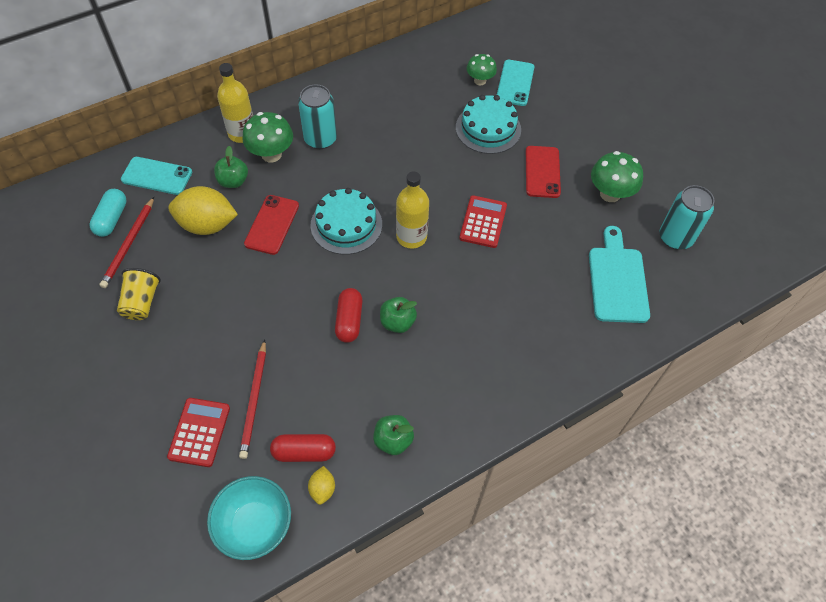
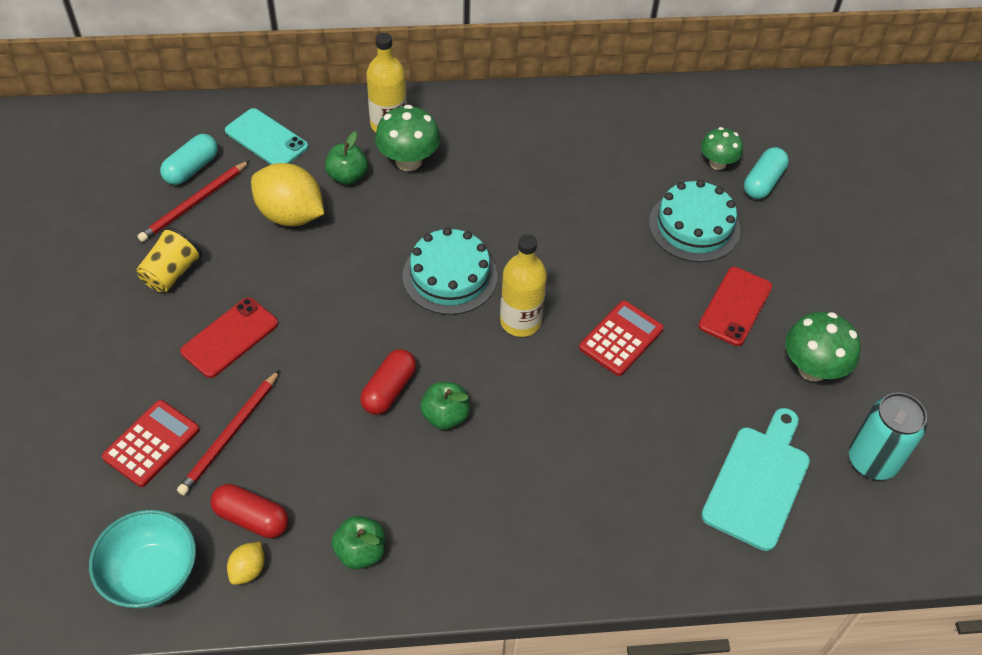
camera: 25 degrees right, 5 degrees down
red phone [244,195,299,255] -> red phone moved to [180,297,278,378]
turquoise can [298,84,337,149] -> none
turquoise phone [497,60,534,106] -> turquoise capsule [744,147,789,199]

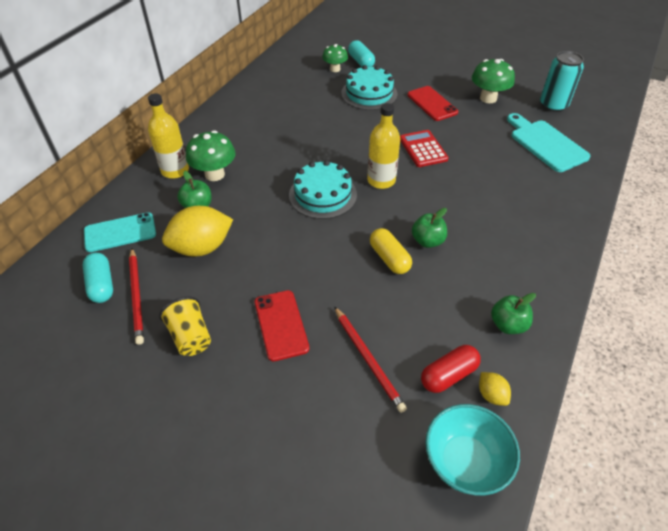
camera: 55 degrees left, 5 degrees down
red calculator [102,400,200,487] -> none
red capsule [360,349,416,415] -> yellow capsule [370,228,412,274]

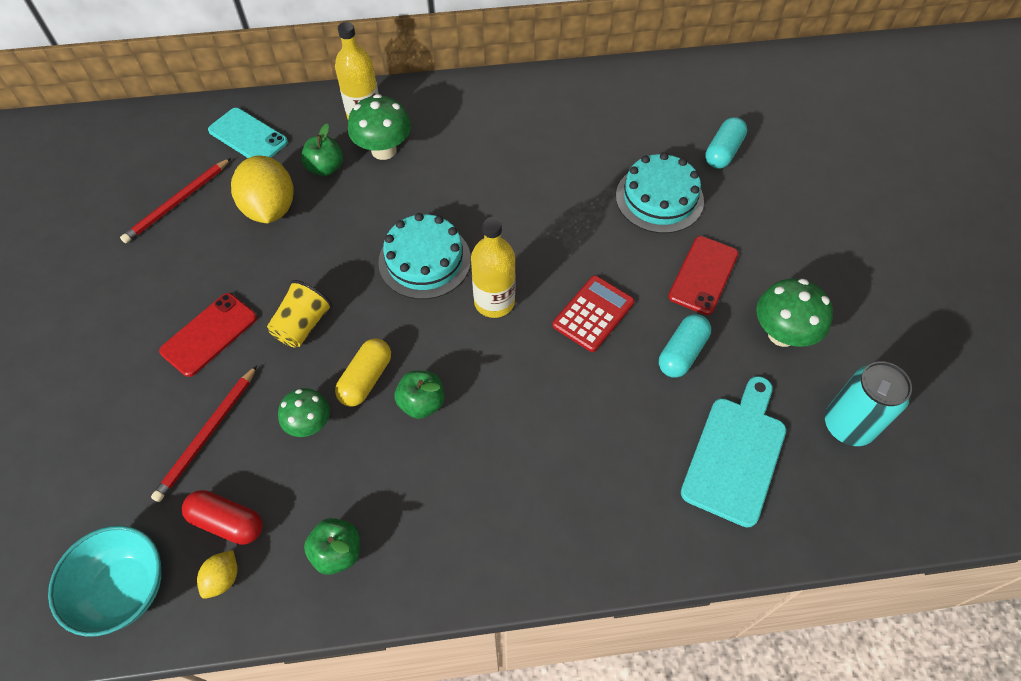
camera: 55 degrees right, 10 degrees up
turquoise capsule [83,253,113,303] -> turquoise capsule moved to [659,314,711,378]
yellow cup [159,297,211,356] -> yellow cup moved to [267,280,333,347]
yellow lemon [162,206,233,256] -> yellow lemon turned 45 degrees clockwise [231,155,294,223]
green mushroom [322,44,348,72] -> green mushroom moved to [278,388,330,437]

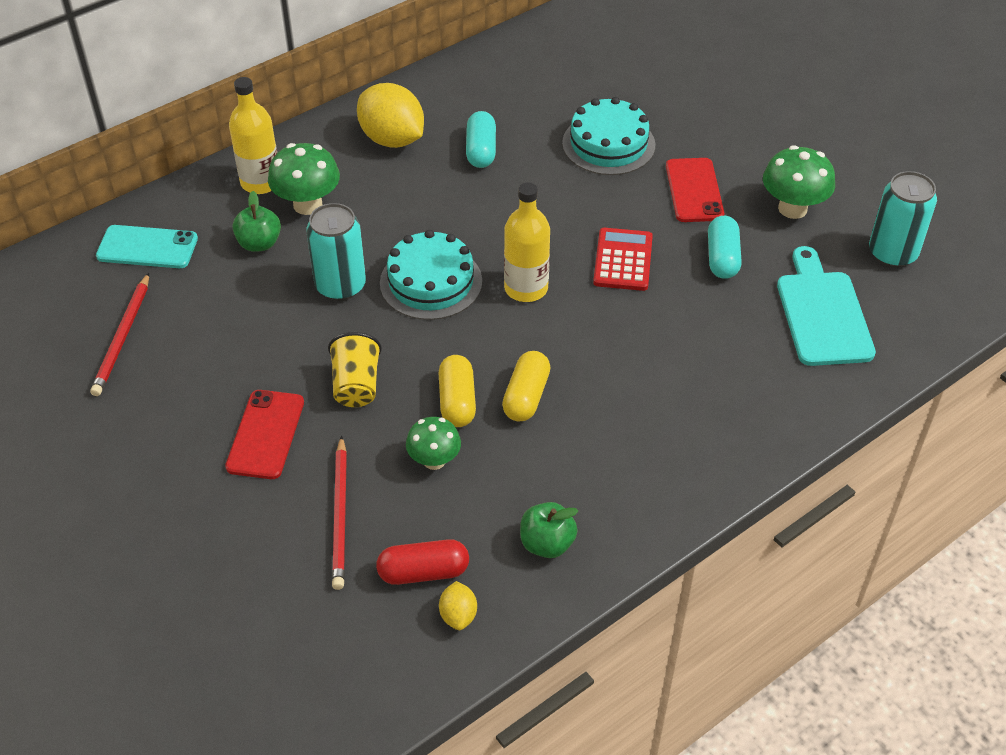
camera: 30 degrees left, 10 degrees down
turquoise bowl [48,526,161,637] -> none
yellow lemon [231,155,294,223] -> yellow lemon moved to [357,83,424,148]
green apple [395,370,444,419] -> yellow capsule [502,351,551,422]
turquoise capsule [705,117,747,169] -> turquoise capsule moved to [466,111,496,168]
none -> turquoise can [306,203,366,301]

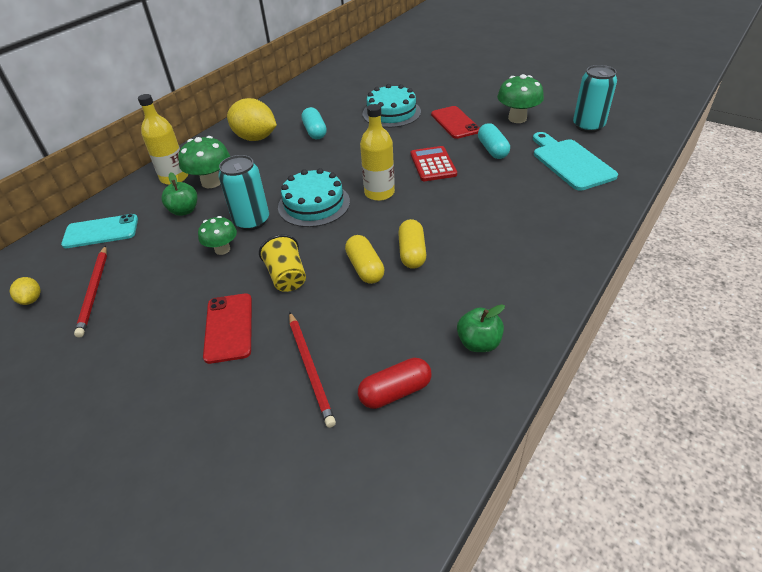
camera: 15 degrees left, 5 degrees down
green mushroom [406,417,461,470] -> green mushroom moved to [198,216,237,255]
yellow lemon [439,581,477,630] -> yellow lemon moved to [10,277,41,305]

